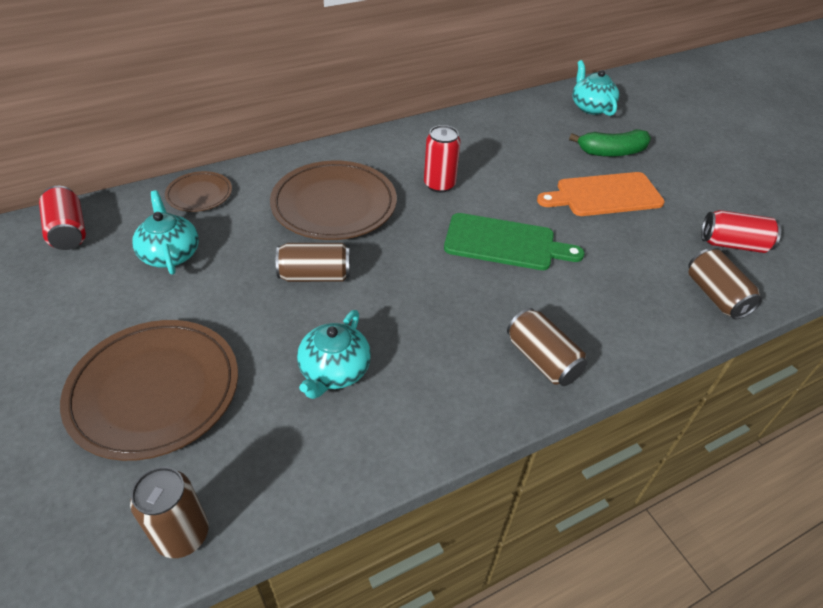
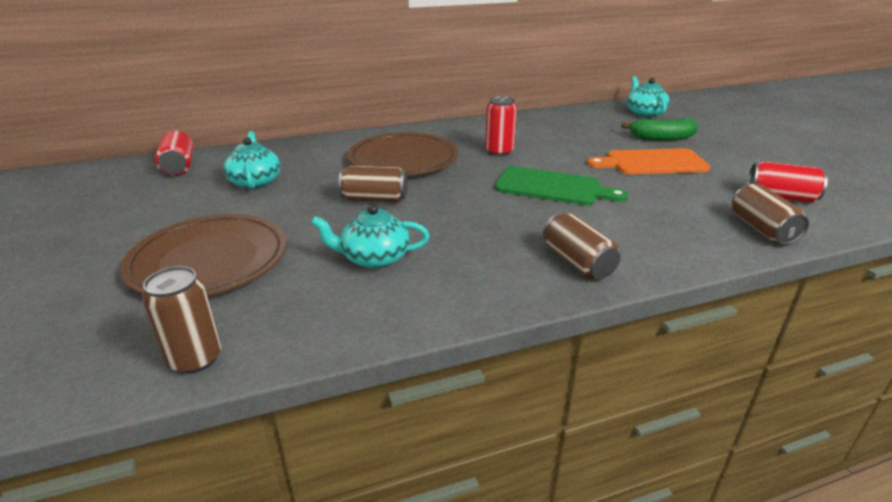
camera: 10 degrees right, 15 degrees down
brown plate [165,171,232,212] -> none
turquoise teapot [297,310,371,399] -> turquoise teapot turned 60 degrees clockwise [311,204,430,269]

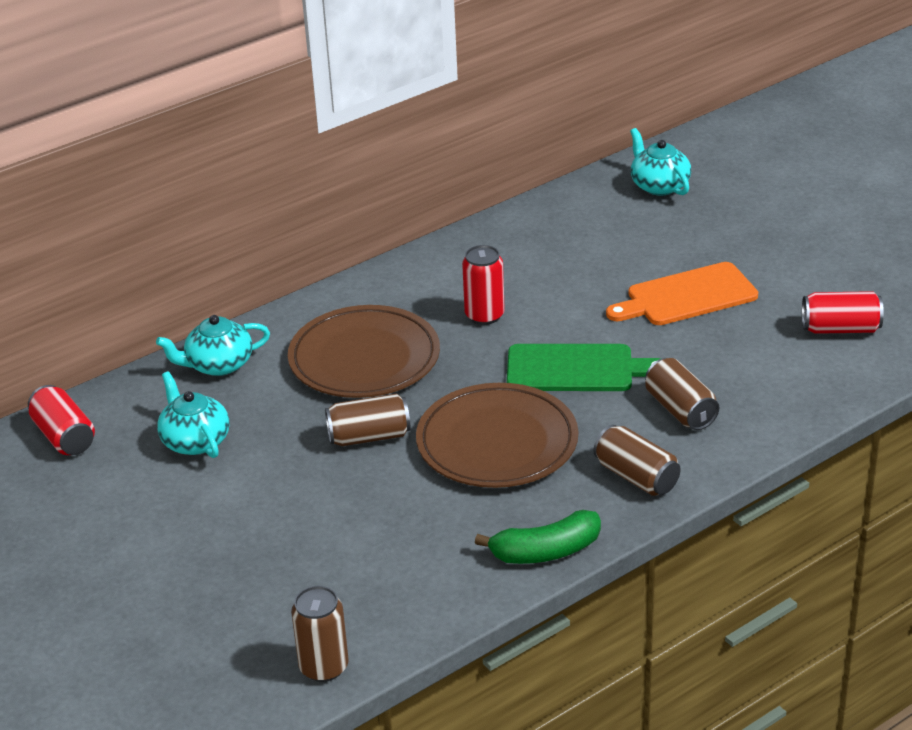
camera: 15 degrees left, 5 degrees up
brown plate [120,214,286,296] -> brown plate moved to [416,383,578,488]
turquoise teapot [311,204,430,269] -> turquoise teapot moved to [156,315,270,376]
green banana [621,118,698,141] -> green banana moved to [475,510,601,564]
brown can [732,183,809,245] -> brown can moved to [645,358,719,430]

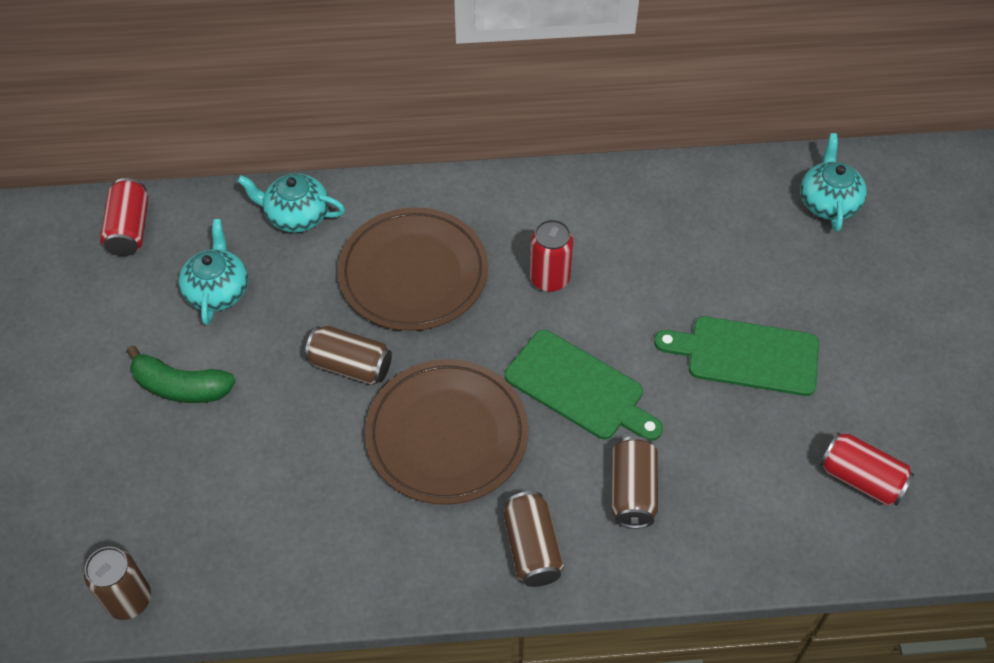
camera: 30 degrees right, 20 degrees up
green banana [475,510,601,564] -> green banana moved to [126,345,235,403]
orange cutting board [606,262,758,325] -> green cutting board [654,316,819,396]

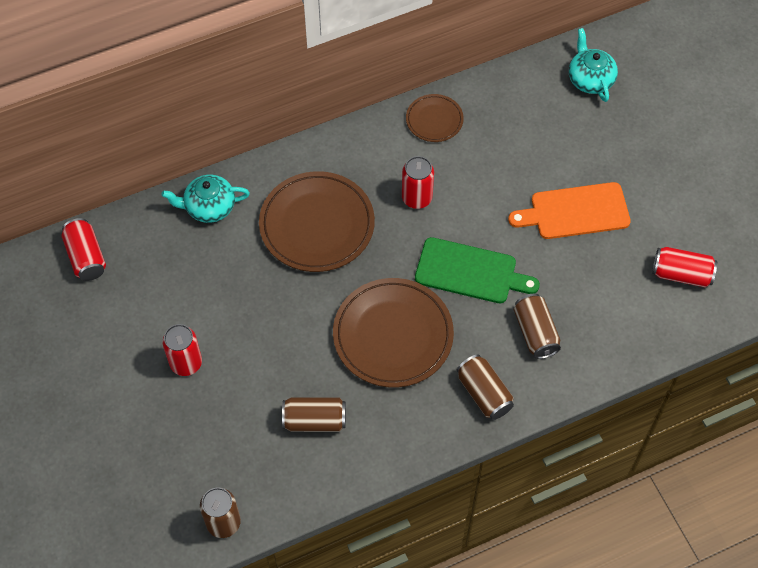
camera: 20 degrees left, 5 degrees up
green banana [126,345,235,403] -> red can [162,324,202,376]
turquoise teapot [179,219,248,325] -> none
brown can [305,326,392,385] -> brown can moved to [282,397,346,432]
green cutting board [654,316,819,396] -> orange cutting board [508,182,631,239]
none -> brown plate [406,94,464,142]

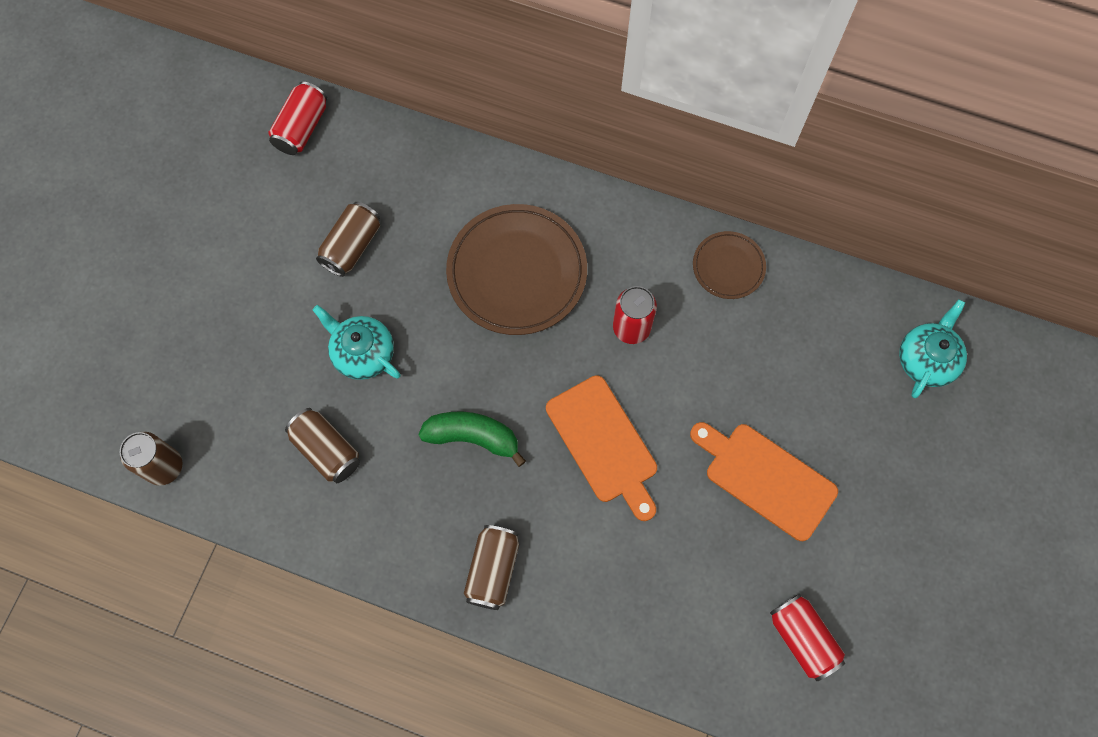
camera: 45 degrees right, 10 degrees up
turquoise teapot [161,175,250,223] -> turquoise teapot moved to [313,305,401,380]
red can [162,324,202,376] -> none
brown plate [333,278,454,387] -> green banana [418,412,526,467]
green cutting board [415,237,540,303] -> orange cutting board [546,375,657,521]
brown can [514,294,561,359] -> brown can moved to [316,202,380,277]

